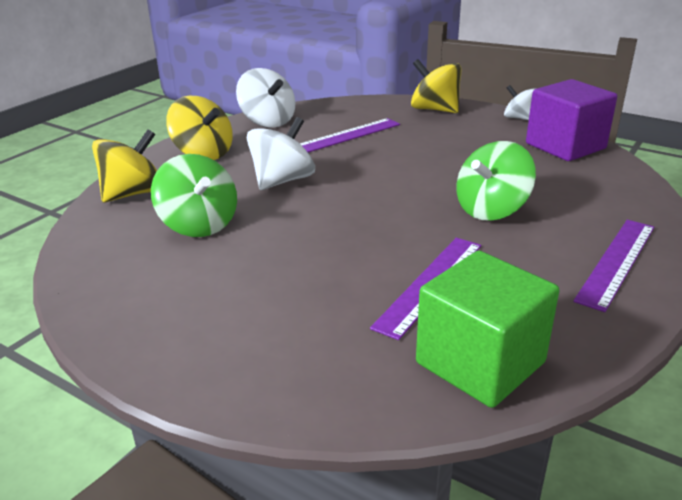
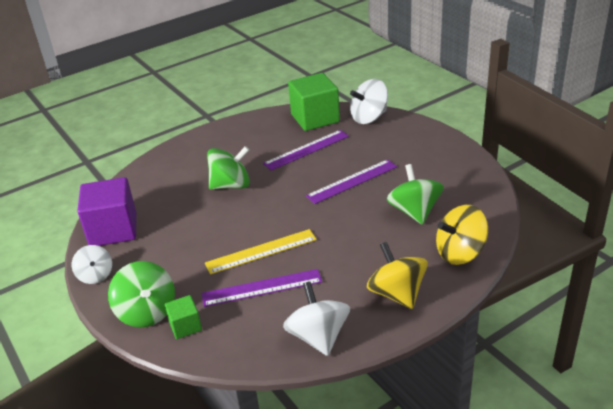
camera: 155 degrees left, 5 degrees up
white spinning top [247,117,315,190] -> white spinning top moved to [350,79,388,124]
yellow spinning top [411,59,462,113] -> green spinning top [108,261,175,327]
purple ruler [573,220,654,312] -> purple ruler moved to [306,159,397,204]
none -> green cube [165,295,202,339]
none -> yellow ruler [205,229,317,275]

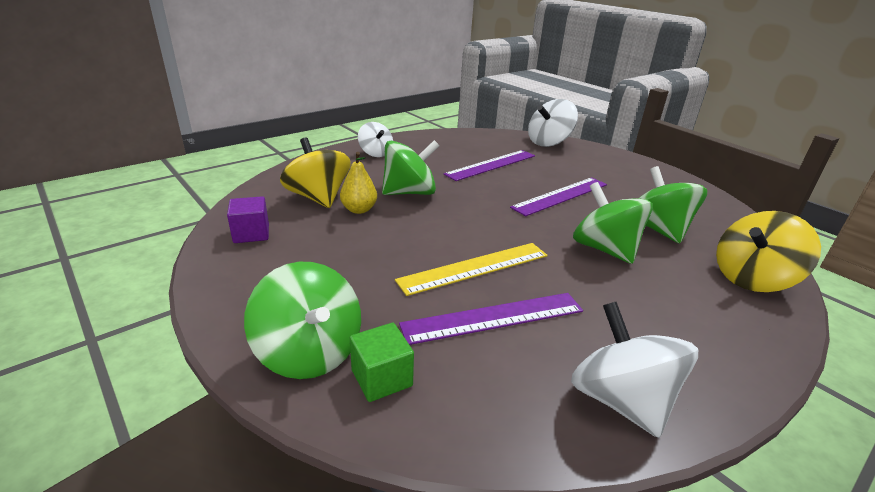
camera: 10 degrees left, 5 degrees down
white spinning top [72,245,112,284] -> white spinning top moved to [358,122,393,157]
purple cube [77,177,136,246] -> purple cube [227,196,269,243], size x0.50
green cube [288,73,340,131] -> none
yellow spinning top [367,242,428,309] -> yellow spinning top moved to [280,138,351,208]
none -> yellow pear [340,152,377,214]
none -> green spinning top [573,182,653,264]

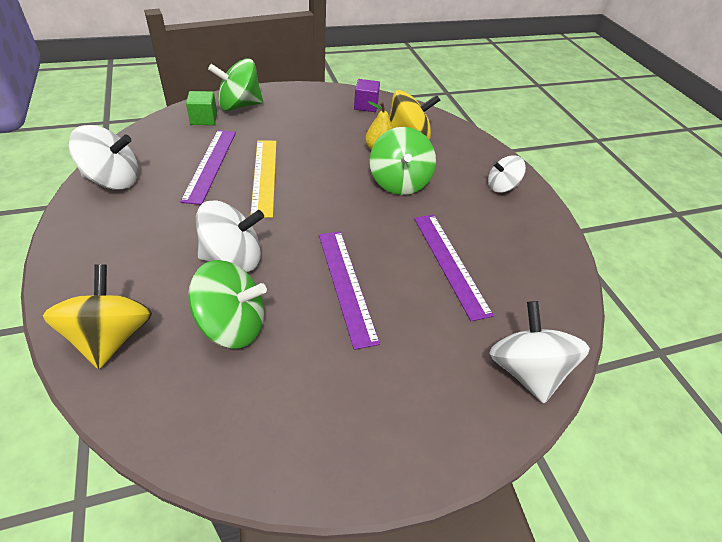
camera: 110 degrees right, 15 degrees up
green spinning top [573,182,653,264] -> white spinning top [196,200,264,272]

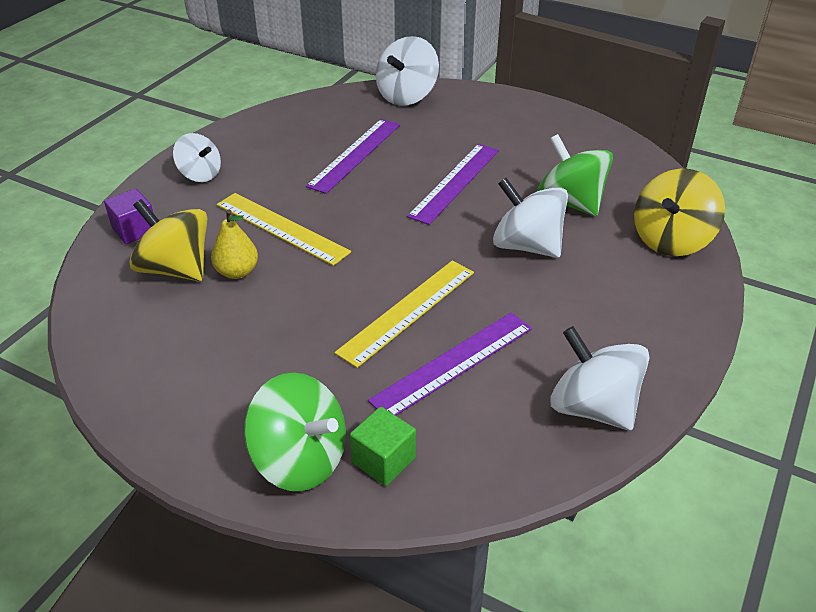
camera: 130 degrees left, 5 degrees down
purple cube [354,79,380,112] -> purple cube moved to [104,189,153,244]
green spinning top [370,127,436,195] -> yellow ruler [217,193,351,266]

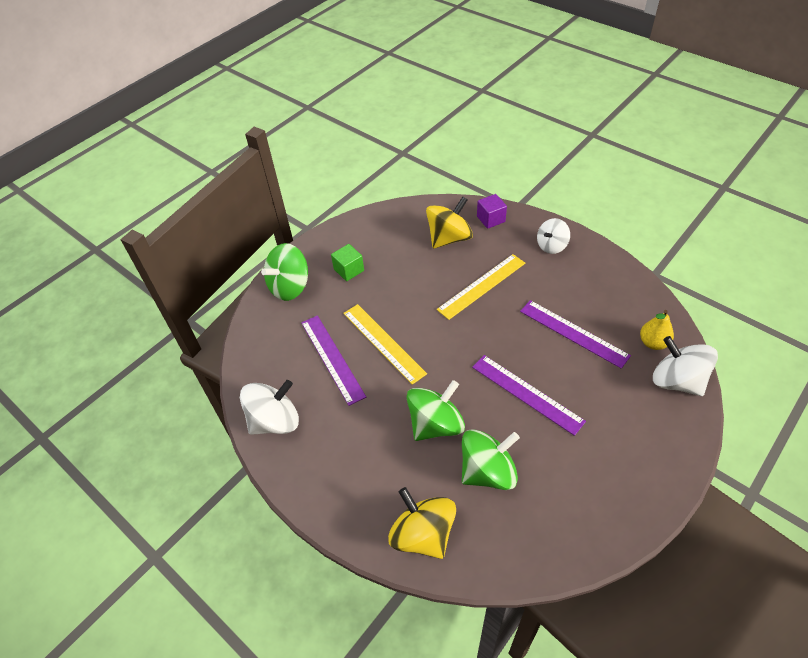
camera: 105 degrees right, 10 degrees up
yellow pear [211,210,258,279] -> yellow pear moved to [640,310,674,350]
green cube [350,407,416,486] -> green cube moved to [331,244,364,281]
white spinning top [493,178,568,258] -> green spinning top [406,380,465,441]

